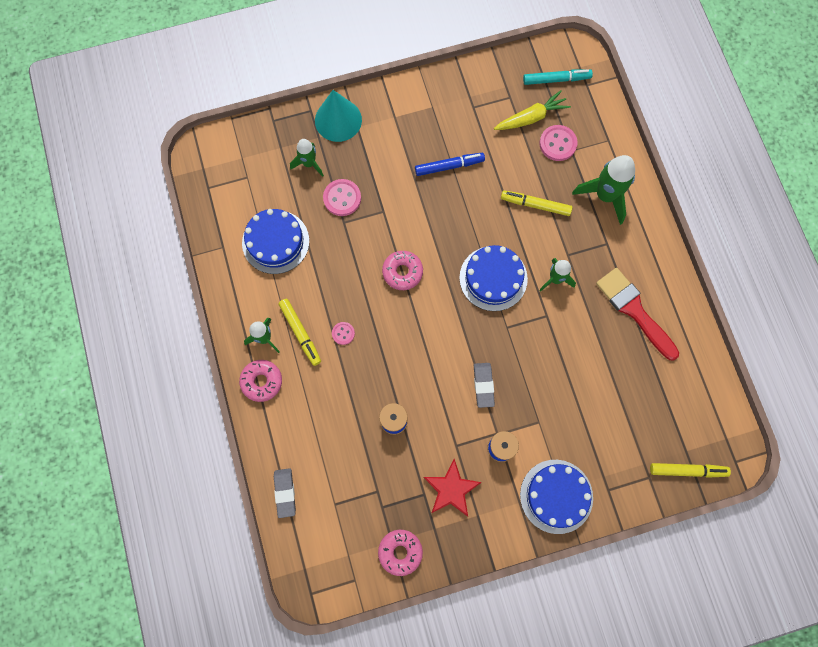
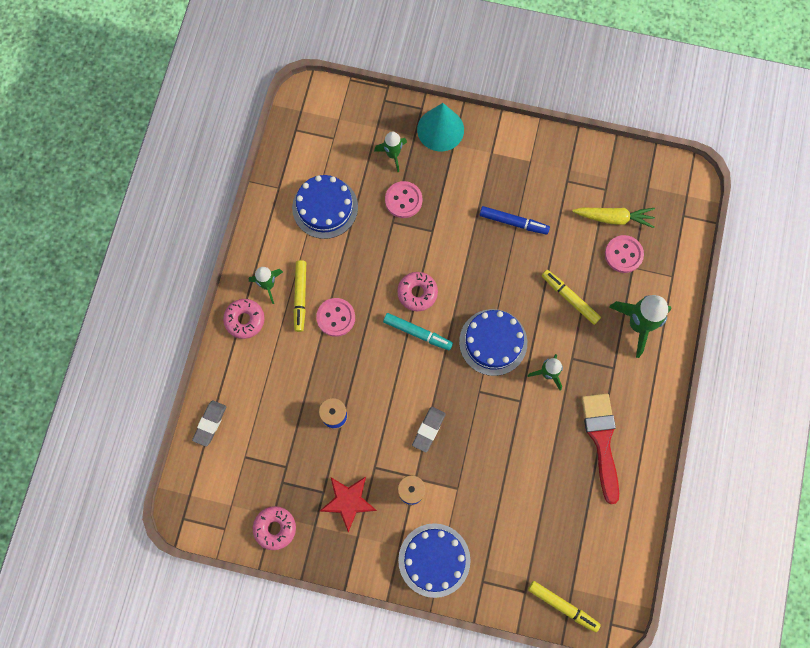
camera: 30 degrees right, 0 degrees up
pink button [332,322,355,345] -> pink button [316,298,355,337], size x1.73
turquoise marker [523,69,593,85] -> turquoise marker moved to [383,313,453,351]

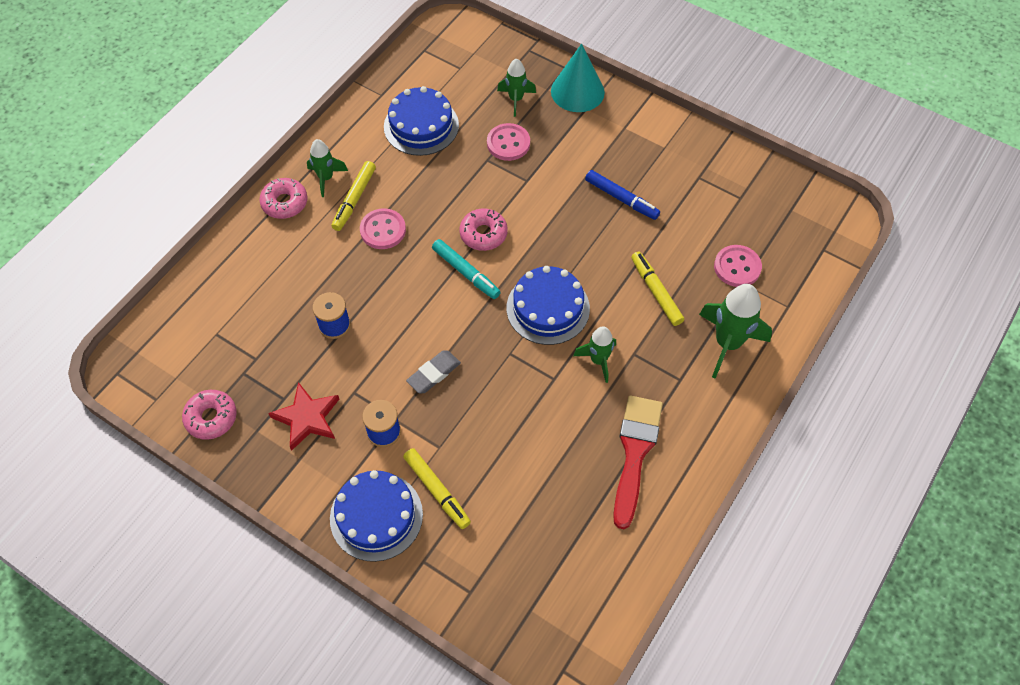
camera: 20 degrees right, 15 degrees down
grey eraser [192,400,227,447] -> none
yellow marker [528,581,601,632] -> yellow marker moved to [403,448,471,529]
yellow carrot [572,208,655,228] -> none

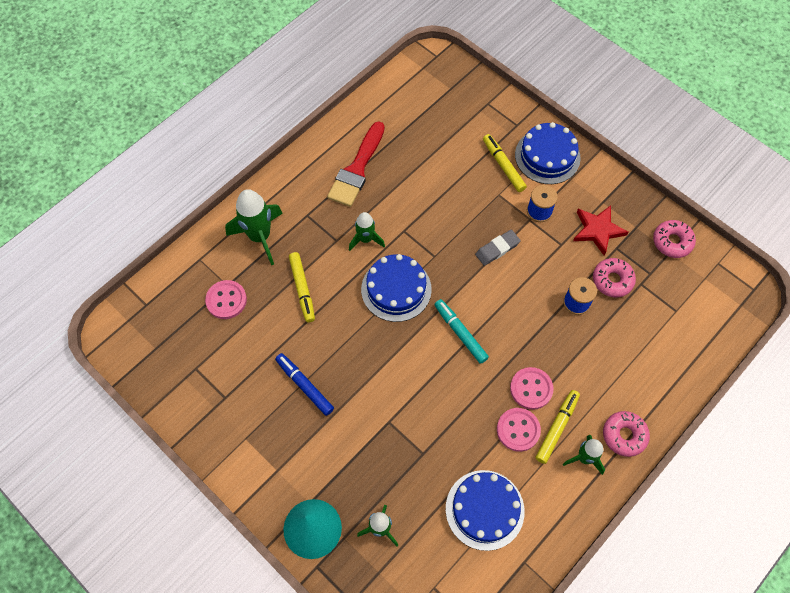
camera: 170 degrees left, 5 degrees up
pink donut [459,209,508,251] -> pink donut moved to [593,258,636,297]
pink button [487,123,530,161] -> pink button moved to [497,408,541,452]

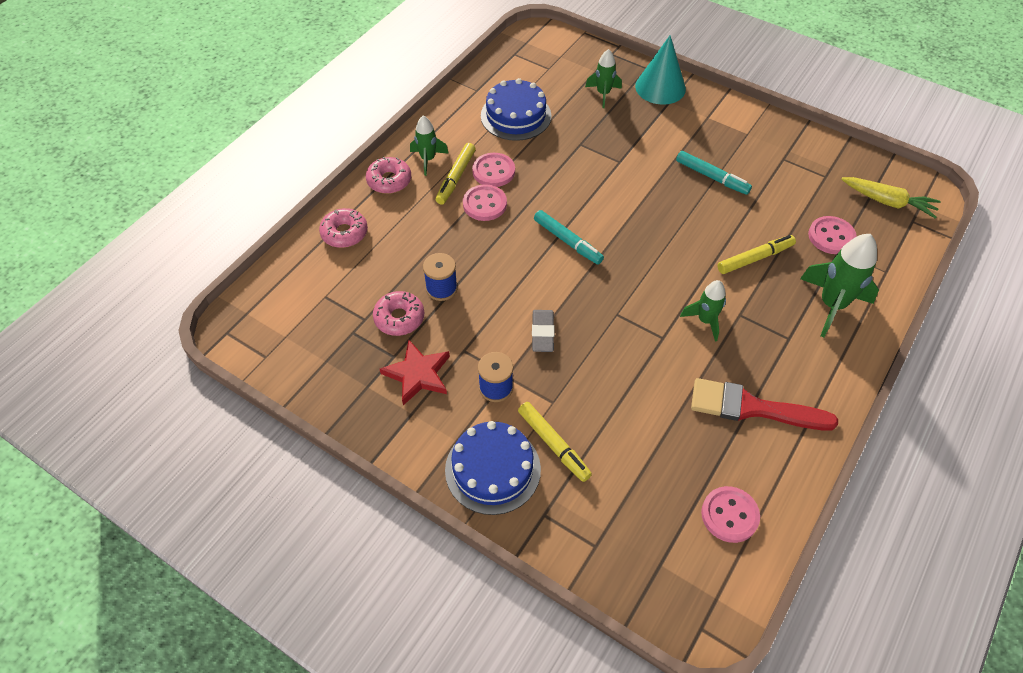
camera: 170 degrees right, 10 degrees down
blue marker [275,353,334,416] -> turquoise marker [676,151,752,195]
yellow marker [289,252,315,322] -> yellow marker turned 90 degrees clockwise [717,235,796,274]
red brush [327,122,385,207] -> red brush turned 90 degrees counterclockwise [691,378,838,431]
blue cake [361,254,432,322] -> none
grey eraser [475,230,521,266] -> grey eraser turned 45 degrees counterclockwise [532,310,554,352]
pink donut [653,220,696,258] -> pink donut moved to [319,208,368,248]
none -> pink button [701,486,760,543]
none -> yellow carrot [841,177,941,218]

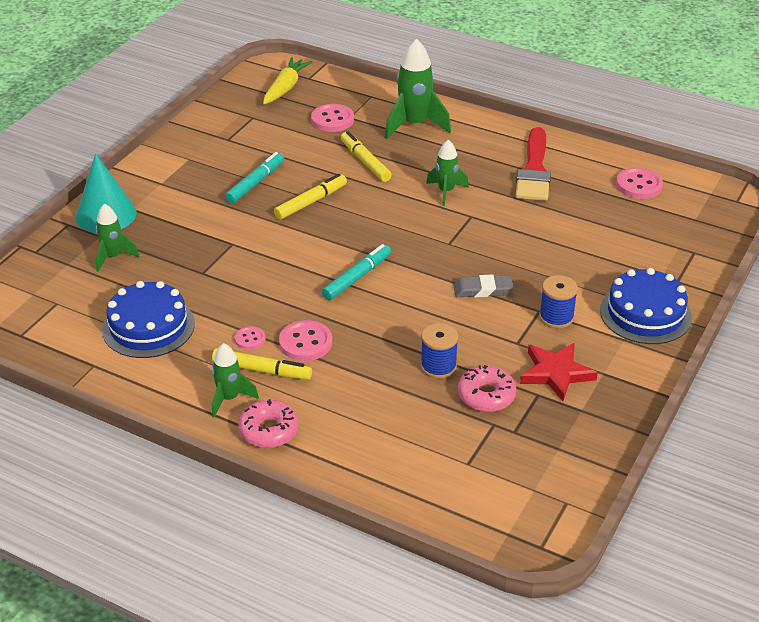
camera: 95 degrees left, 15 degrees down
pink donut [319,208,368,248] -> none
pink button [472,153,515,187] -> pink button [235,326,266,350], size x0.58
yellow marker [518,402,592,482] -> yellow marker moved to [274,174,347,220]

